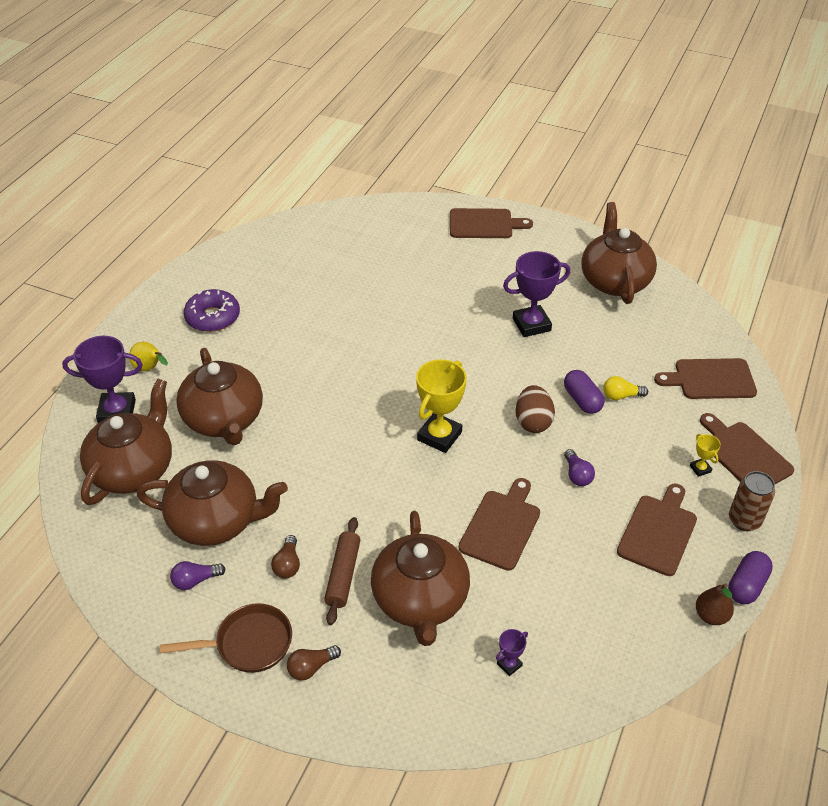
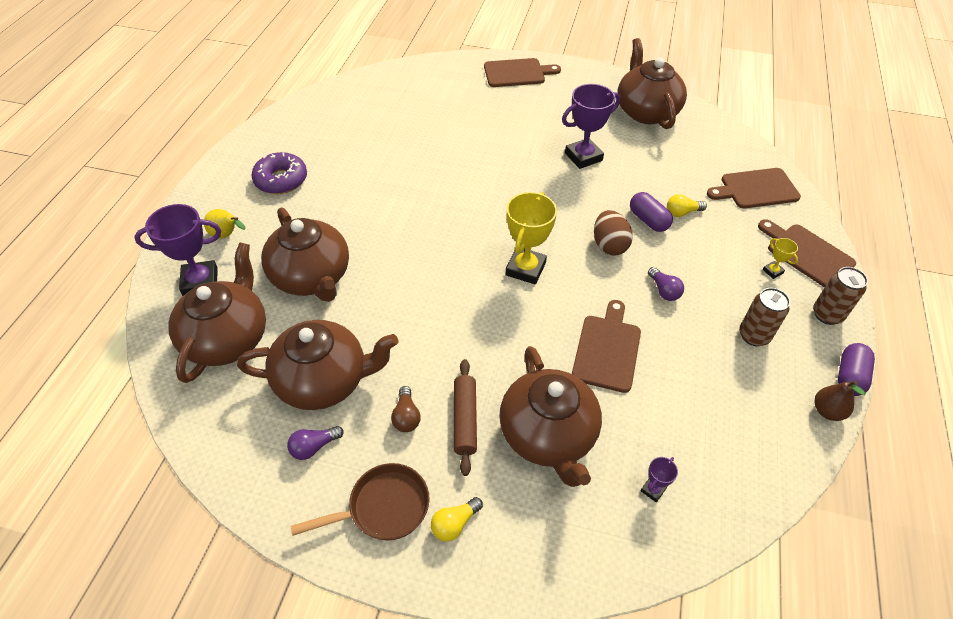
camera: 10 degrees left, 5 degrees up
brown light bulb [287,645,341,680] -> yellow light bulb [431,497,483,542]
brown cutting board [617,484,697,576] -> brown can [739,288,790,346]

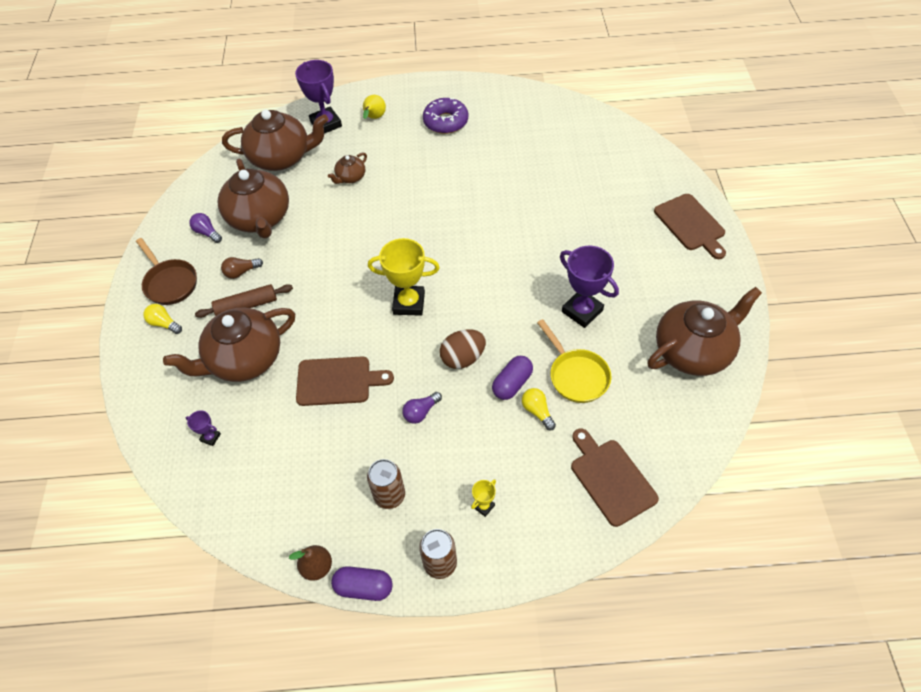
camera: 75 degrees right, 5 degrees up
brown teapot [261,207,349,302] -> brown teapot [328,152,367,184], size x0.47
brown cutting board [758,219,856,287] -> none
none -> yellow pan [537,319,611,403]

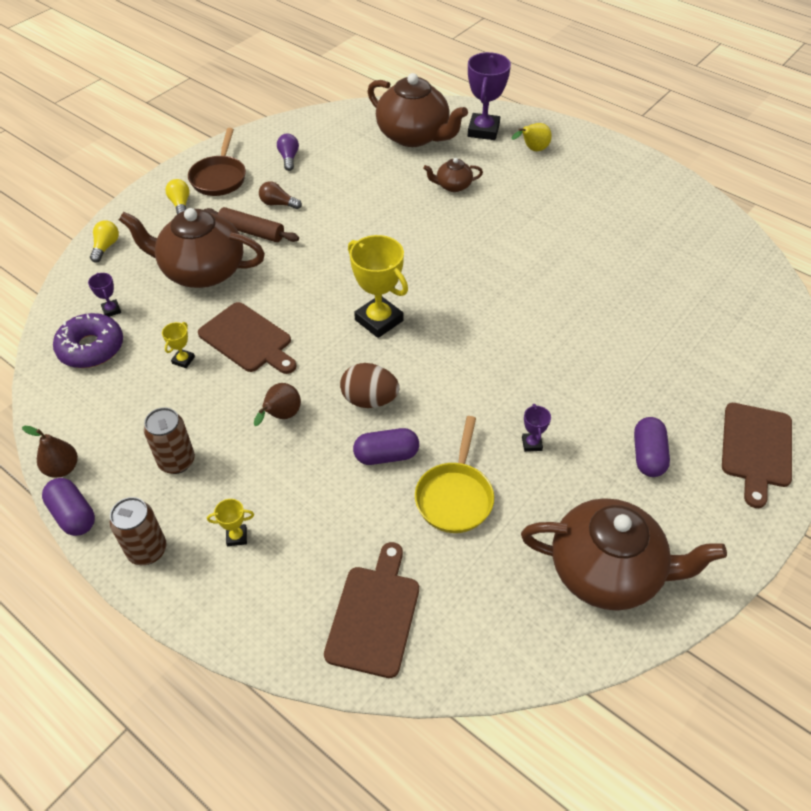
camera: 40 degrees right, 5 degrees down
brown teapot [218,159,289,239] -> none
purple light bulb [402,392,442,424] -> brown pear [254,383,301,426]
purple donut [423,98,468,134] -> purple donut moved to [53,313,123,368]
yellow light bulb [522,388,556,431] -> yellow light bulb moved to [90,221,119,262]
purple trophy [560,246,619,328] -> purple trophy [522,404,551,452], size x0.46
none -> yellow trophy [162,322,195,368]
none -> purple capsule [634,417,670,477]

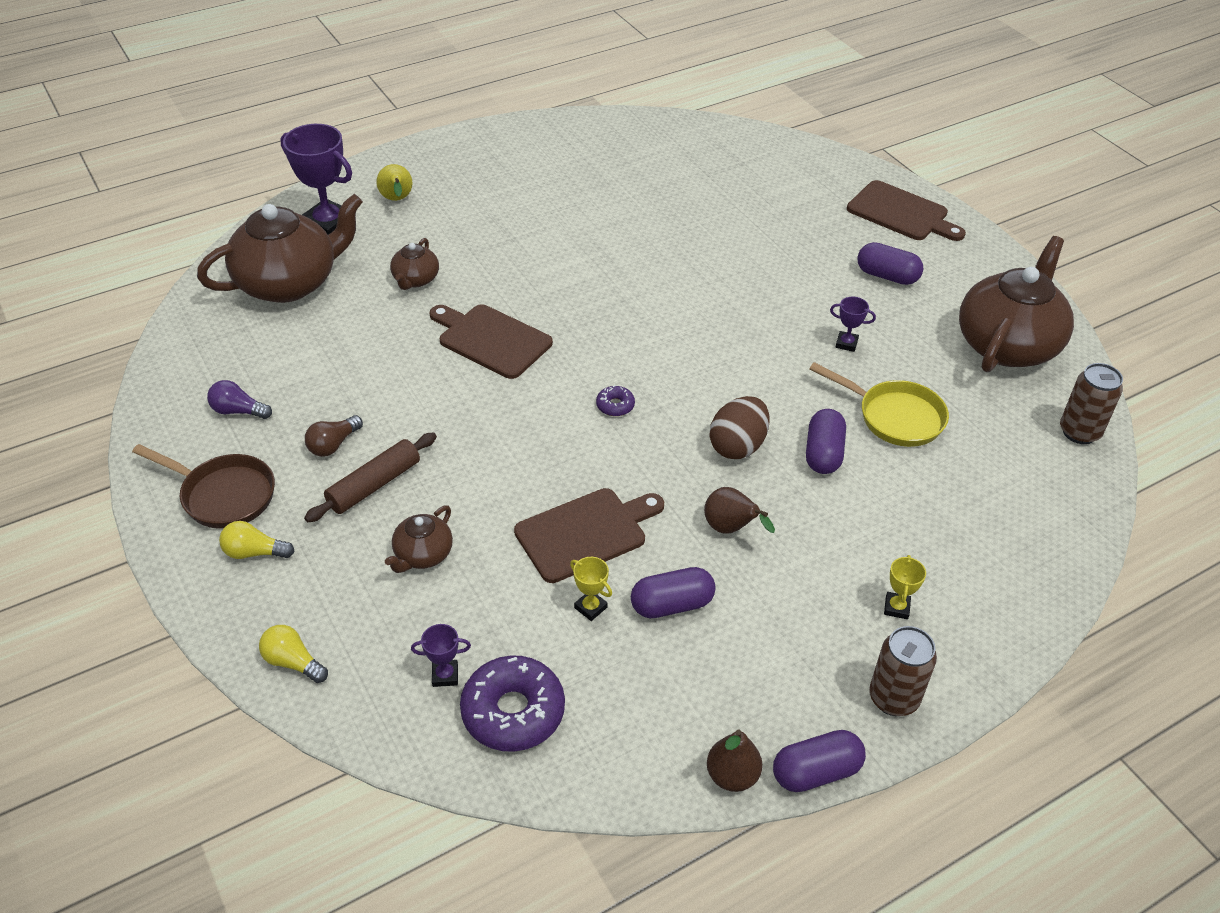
camera: 70 degrees left, 5 degrees down
brown teapot [119,208,265,288] -> brown teapot [385,505,453,573], size x0.47
brown can [144,407,195,474] -> brown can moved to [1060,363,1123,444]
brown cutting board [324,542,419,678] -> brown cutting board moved to [430,304,553,379]
yellow trophy [348,235,408,338] -> purple donut [596,385,635,416]
none -> purple capsule [631,567,716,618]

